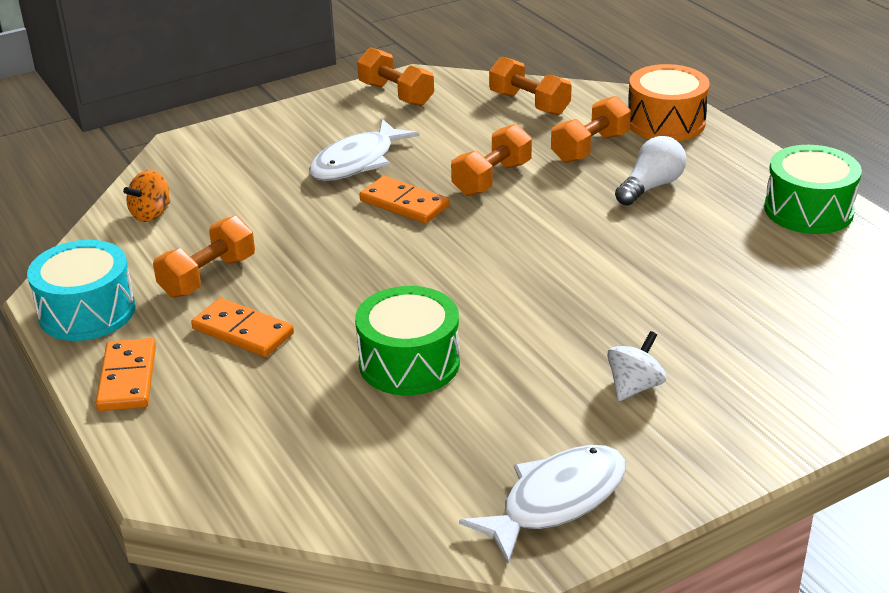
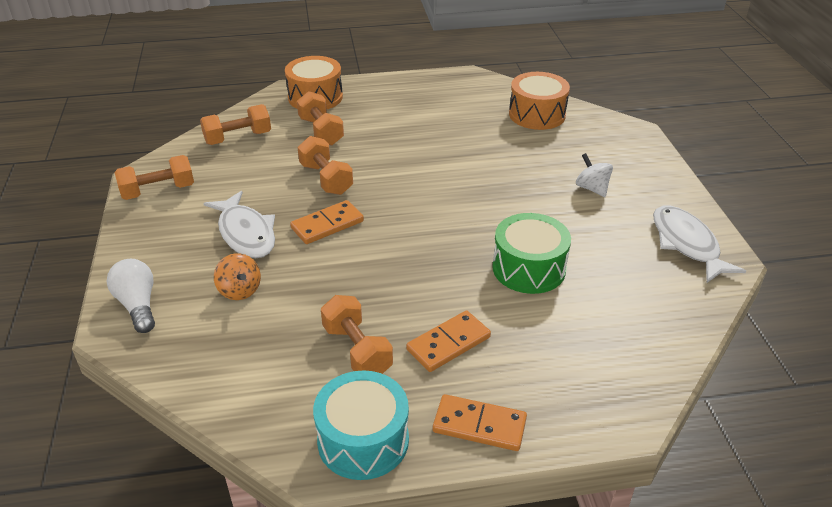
camera: 70 degrees left, 5 degrees up
orange spinning top [123,170,170,222] -> orange spinning top moved to [214,253,261,300]
white light bulb [615,136,686,206] -> white light bulb moved to [107,259,155,333]
green drum [764,145,862,234] -> none
none -> orange drum [509,72,570,130]

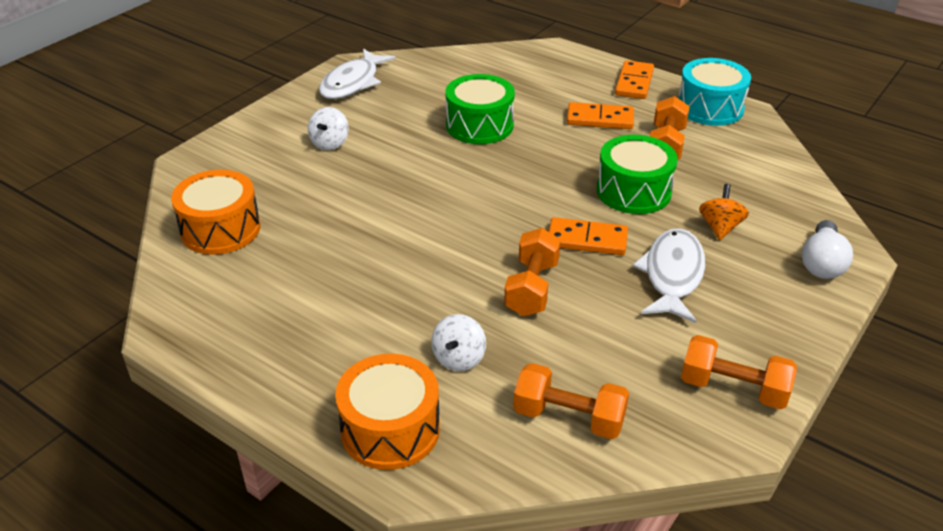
camera: 135 degrees left, 0 degrees up
orange dumbbell [297,91,344,146] -> white spinning top [431,314,486,371]
orange domino [433,394,527,451] -> orange domino turned 45 degrees clockwise [615,60,654,99]
none -> green drum [597,135,678,214]

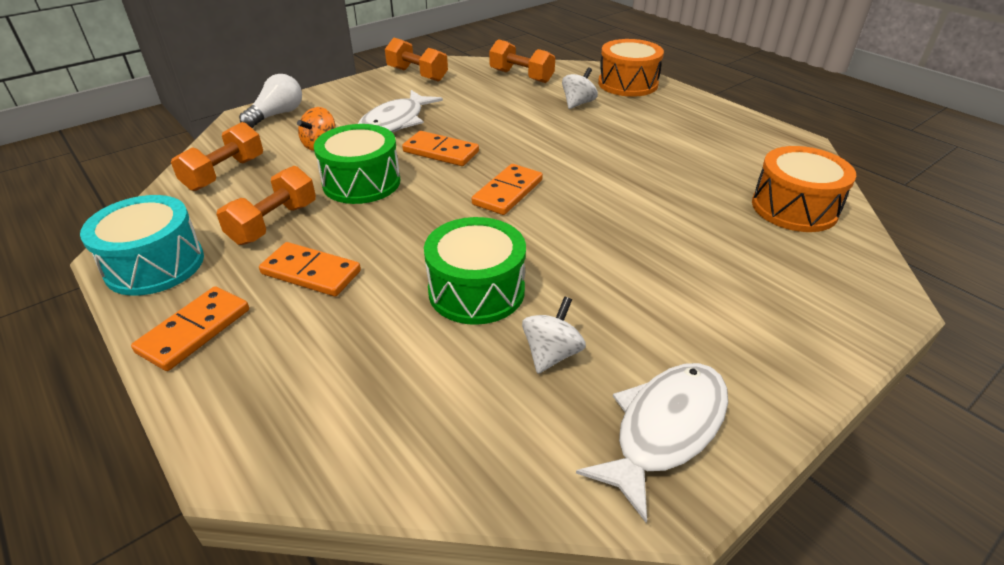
camera: 165 degrees left, 0 degrees up
white spinning top [308,107,349,150] -> white spinning top moved to [522,296,586,374]
orange dumbbell [504,228,561,316] -> orange dumbbell moved to [171,122,263,191]
none -> orange domino [472,164,543,215]

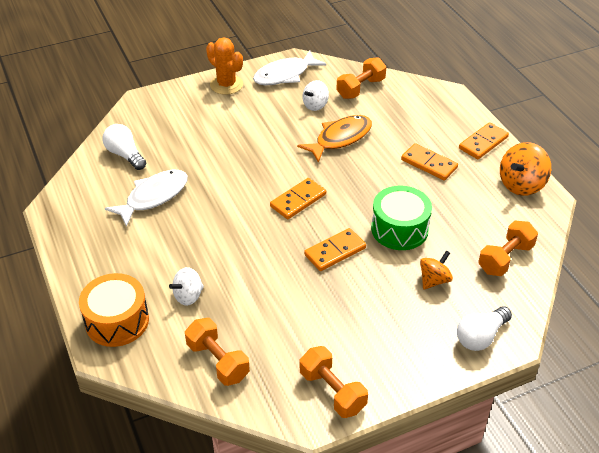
camera: 165 degrees left, 5 degrees up
turquoise drum [80,195,204,296] -> orange spinning top [500,142,551,196]
orange dumbbell [216,166,316,245] -> orange dumbbell moved to [336,57,387,99]
white fish [358,90,443,133] -> white fish moved to [105,170,188,227]
orange domino [402,131,479,166] -> orange domino turned 75 degrees counterclockwise [304,228,366,271]
green drum [424,217,526,325] -> orange fish [297,115,372,163]
orange drum [752,146,856,232] -> white light bulb [103,124,146,170]
none -> orange cactus [206,37,243,95]

